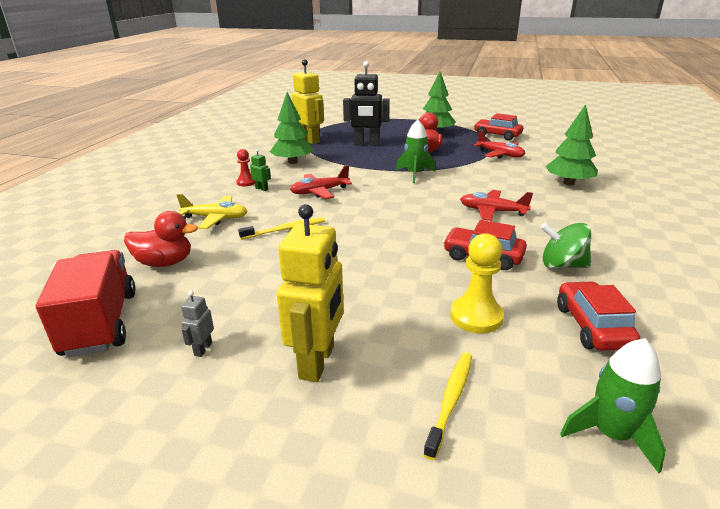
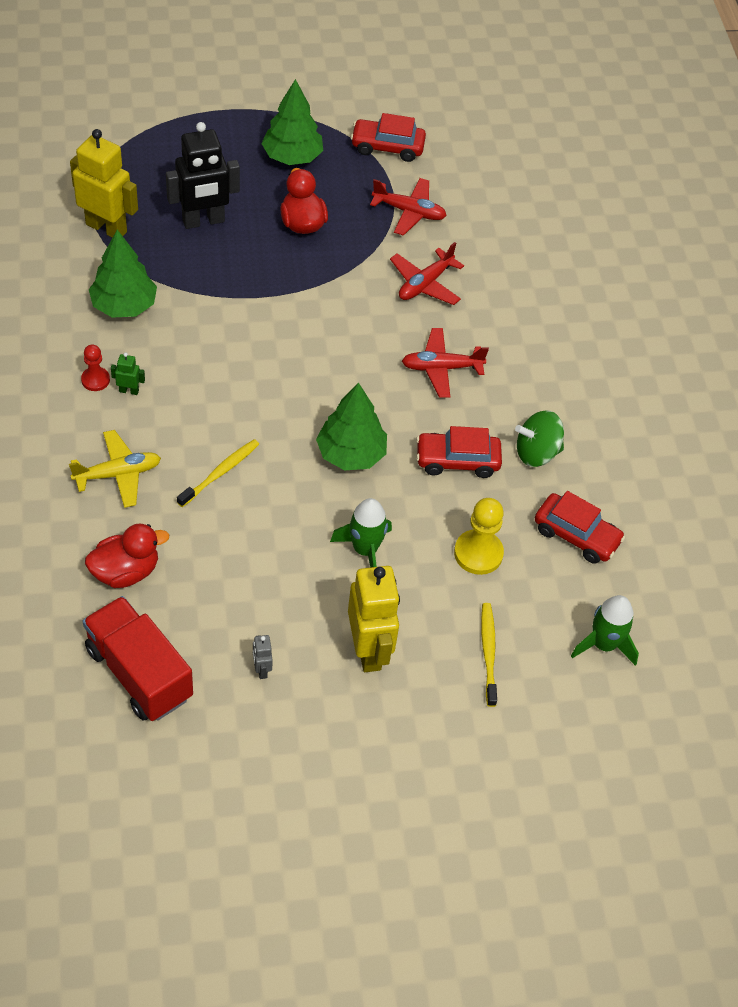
camera: 30 degrees left, 25 degrees up
red plane [290,165,352,199] -> red plane moved to [390,242,464,305]
green rocket [396,120,436,183] -> green rocket moved to [330,498,392,568]
green tree [546,104,598,186] -> green tree moved to [316,383,387,471]
red car [557,281,640,351] -> red car turned 150 degrees clockwise [535,491,625,564]

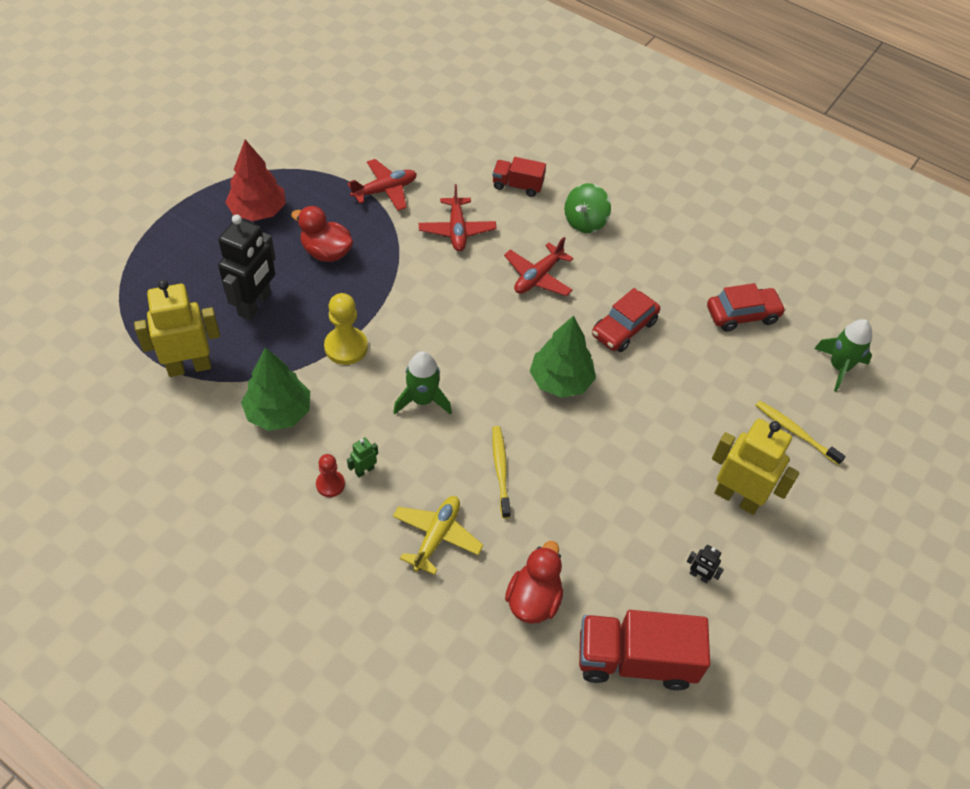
camera: 45 degrees left, 0 degrees up
grey robot [253,635,273,679] -> black robot [687,545,724,583]
green tree [261,79,323,165] -> red tree [225,140,286,221]
green rocket [330,498,392,568] -> green rocket moved to [393,351,452,415]
red car [351,113,426,162] -> none
yellow pawn [454,498,504,575] -> yellow pawn moved to [324,293,368,365]
green spinning top [515,410,564,467] -> green spinning top moved to [564,183,611,233]
none -> red truck [492,157,546,197]

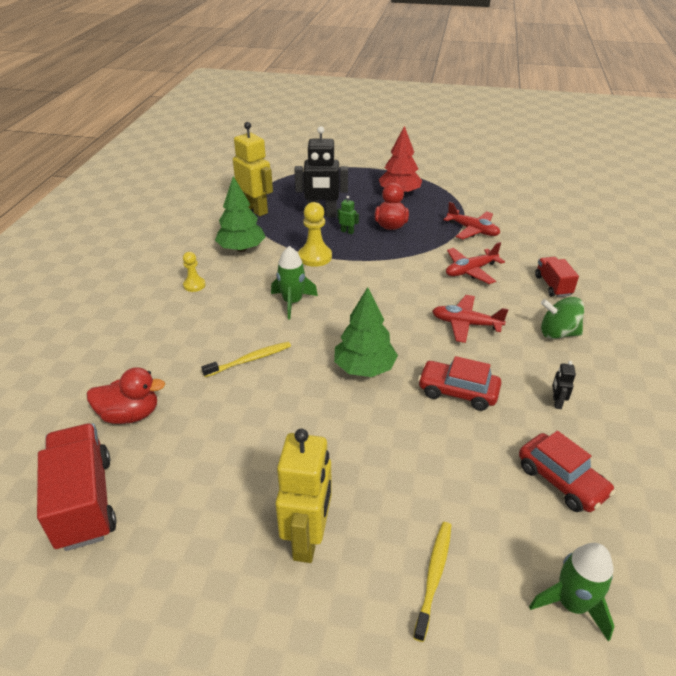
camera: 70 degrees right, 15 degrees down
red pawn [316,454,345,497] -> yellow pawn [183,252,205,292]
green robot [347,438,378,478] -> green robot moved to [337,196,359,234]
yellow plane [393,496,484,575] -> none
black robot [687,545,724,583] -> black robot moved to [552,361,576,409]

